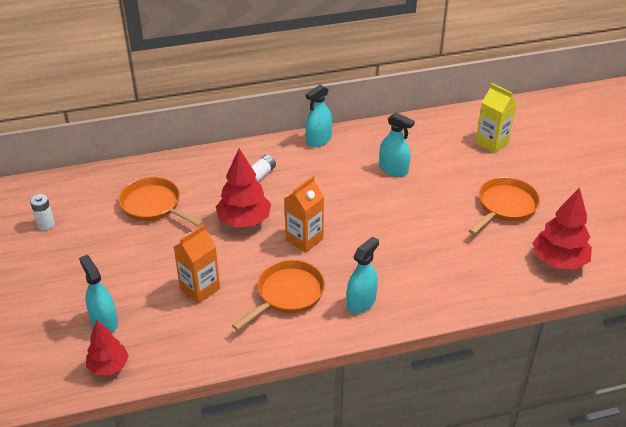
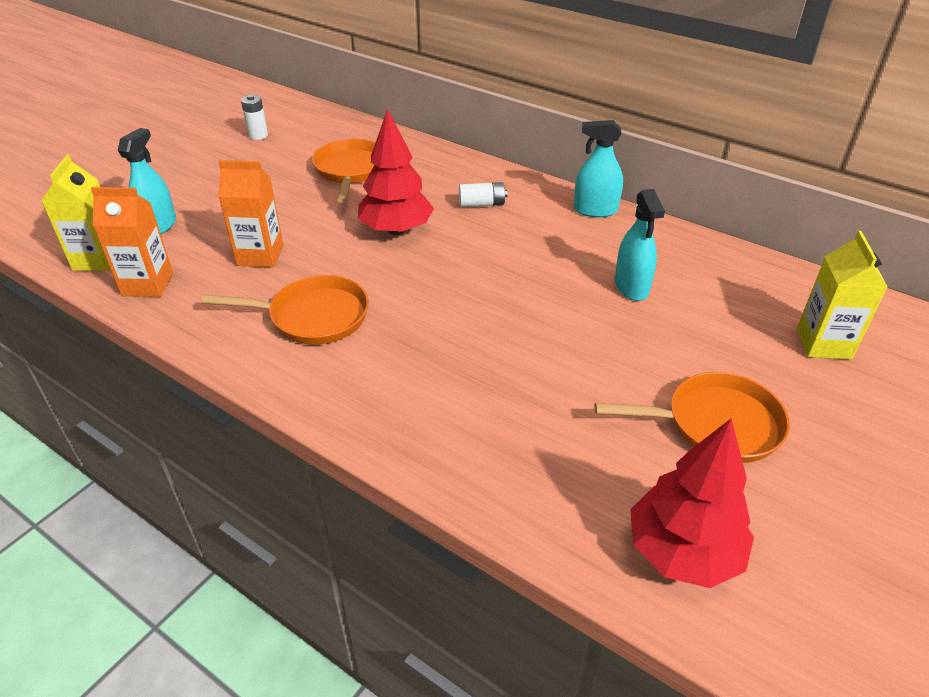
camera: 50 degrees right, 0 degrees up
red tree [86,320,129,375] -> yellow carton [41,154,111,271]
orange carton [284,176,324,253] -> orange carton moved to [91,187,173,297]
turquoise spray bottle [347,236,379,314] -> none

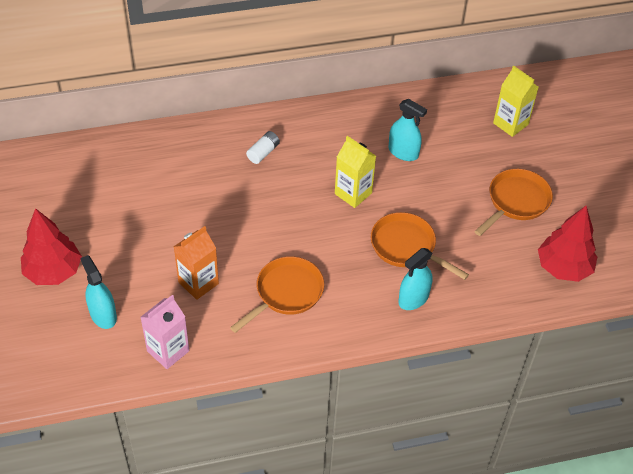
camera: 50 degrees left, 10 degrees up
yellow carton [41,154,111,271] -> yellow carton moved to [335,136,376,208]
orange carton [91,187,173,297] -> pink carton [140,295,189,369]
white battery [241,95,268,140] -> none
orange pan [312,139,376,203] -> orange pan moved to [371,212,469,280]
red tree [358,109,434,235] -> red tree moved to [21,208,82,285]
turquoise spray bottle [574,120,623,217] -> turquoise spray bottle moved to [399,248,433,310]

